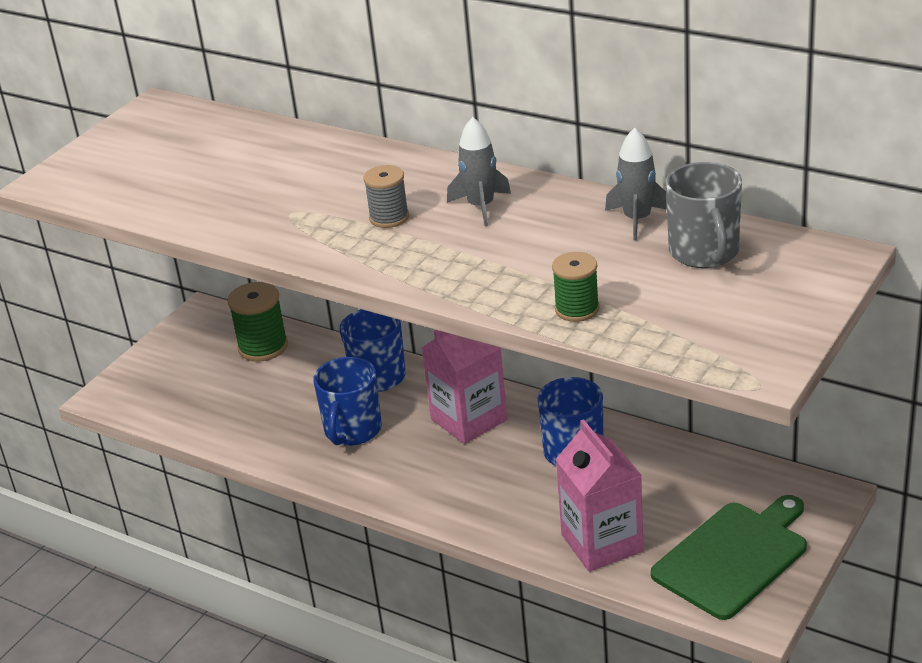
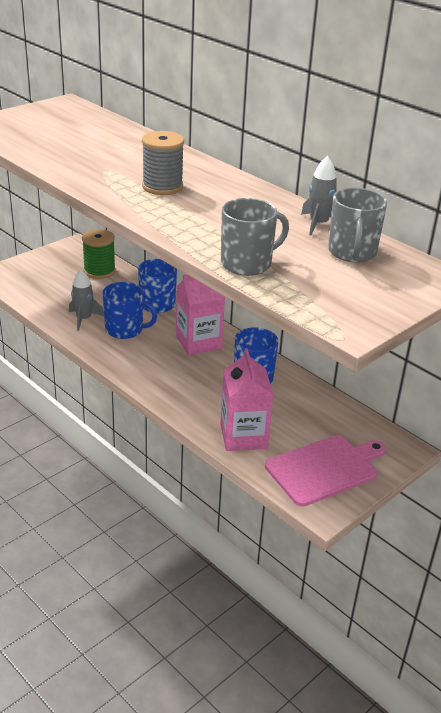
camera: 10 degrees right, 0 degrees up
blue mug [313,357,382,446] -> blue mug turned 105 degrees counterclockwise [103,282,157,339]
grey spool [363,165,409,228] -> grey spool [142,131,184,195], size x1.53
grey rocket [447,117,511,226] -> grey rocket moved to [69,270,104,331]
green spool [552,252,599,322] -> grey mug [221,198,289,276]
green cutting board [651,495,807,620] -> pink cutting board [265,435,386,507]

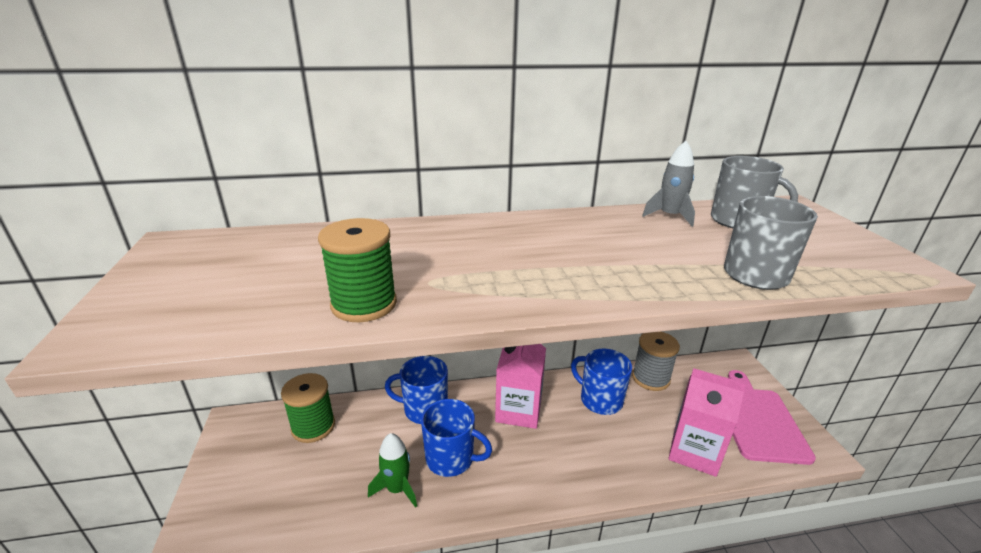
camera: 55 degrees left, 5 degrees down
grey rocket [69,270,104,331] -> green rocket [368,433,417,508]
blue mug [103,282,157,339] -> blue mug turned 60 degrees clockwise [421,399,492,477]
grey spool [142,131,184,195] -> grey spool moved to [632,332,680,391]
none -> green spool [318,218,397,322]

